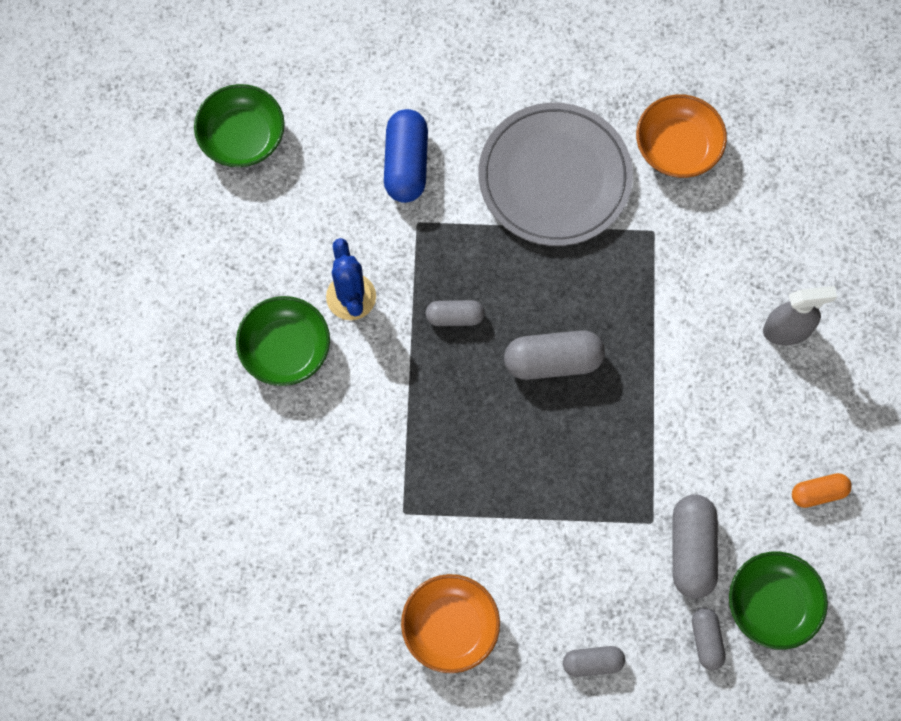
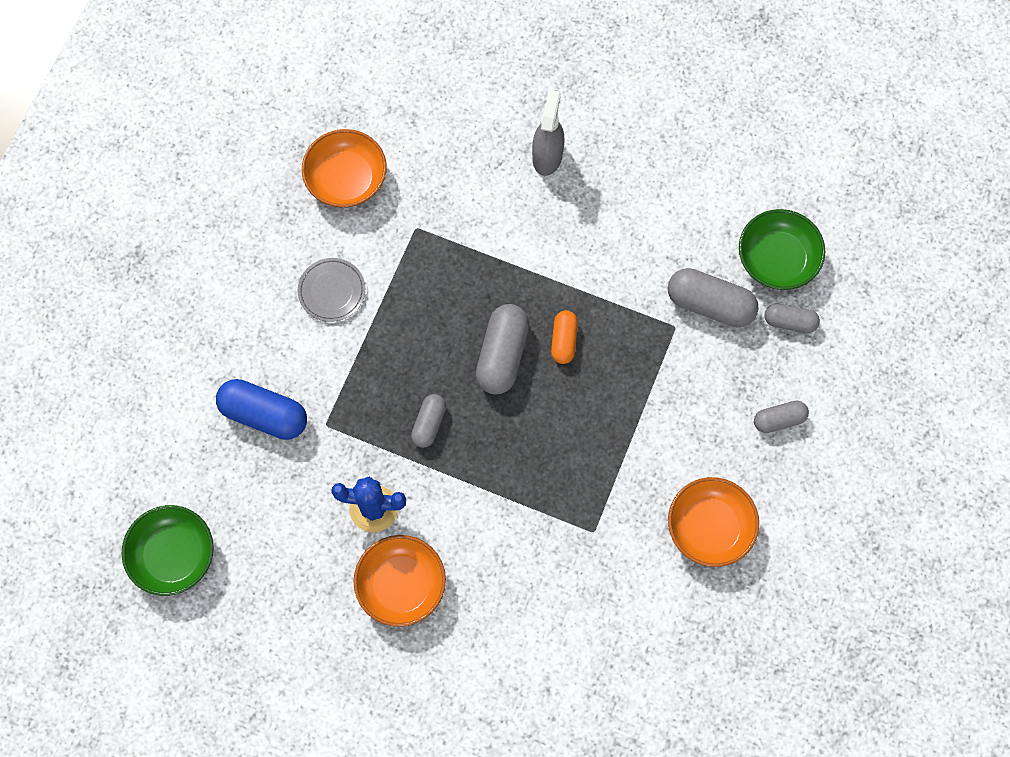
camera: 70 degrees left, 0 degrees up
green bowl [236,296,330,386] -> orange bowl [353,535,446,627]
grey plate [479,103,633,246] -> grey plate [298,258,365,322], size x0.46
grey capsule [563,646,625,677] -> grey capsule turned 60 degrees clockwise [754,401,809,433]
orange capsule [792,473,852,508] -> orange capsule moved to [551,310,578,364]

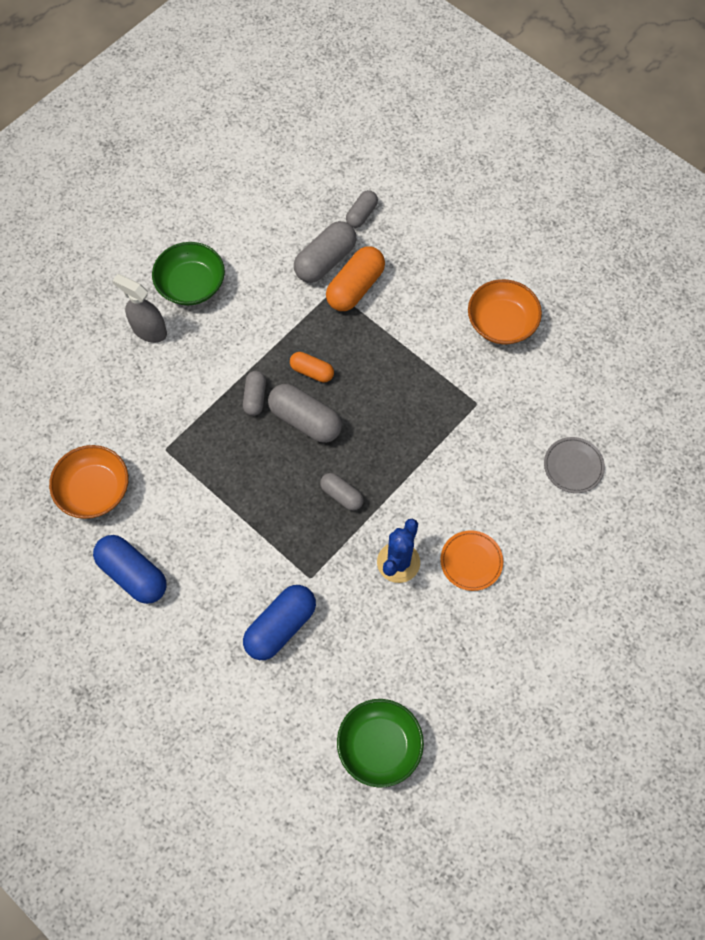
camera: 70 degrees left, 5 degrees down
grey plate [298,258,365,322] -> grey plate moved to [544,437,605,493]
orange bowl [353,535,446,627] -> orange plate [440,530,503,591]
green bowl [739,209,825,290] -> green bowl moved to [152,242,225,305]
grey capsule [754,401,809,433] -> grey capsule moved to [243,371,266,416]
none -> blue capsule [93,535,166,604]
none -> orange capsule [326,246,385,311]

